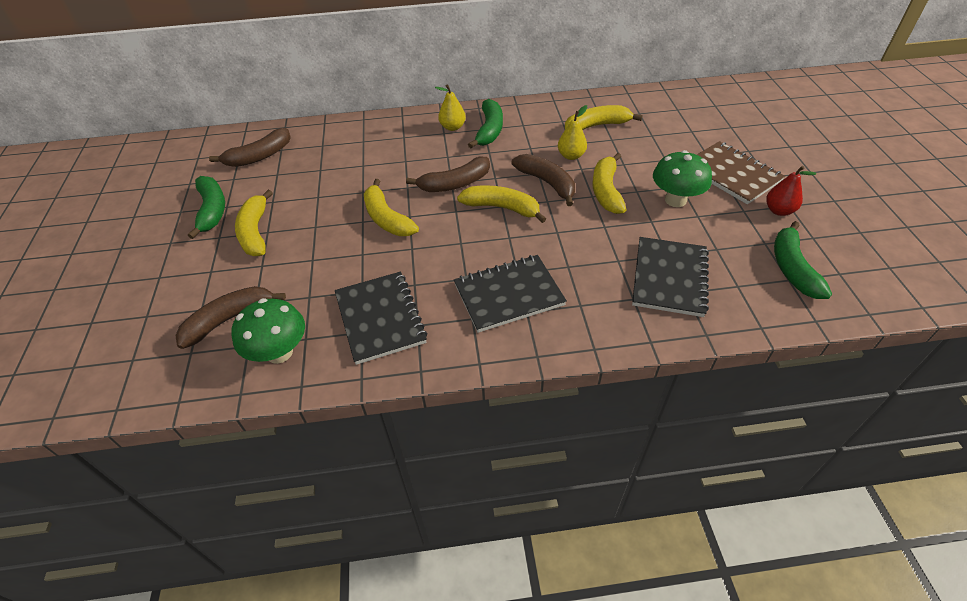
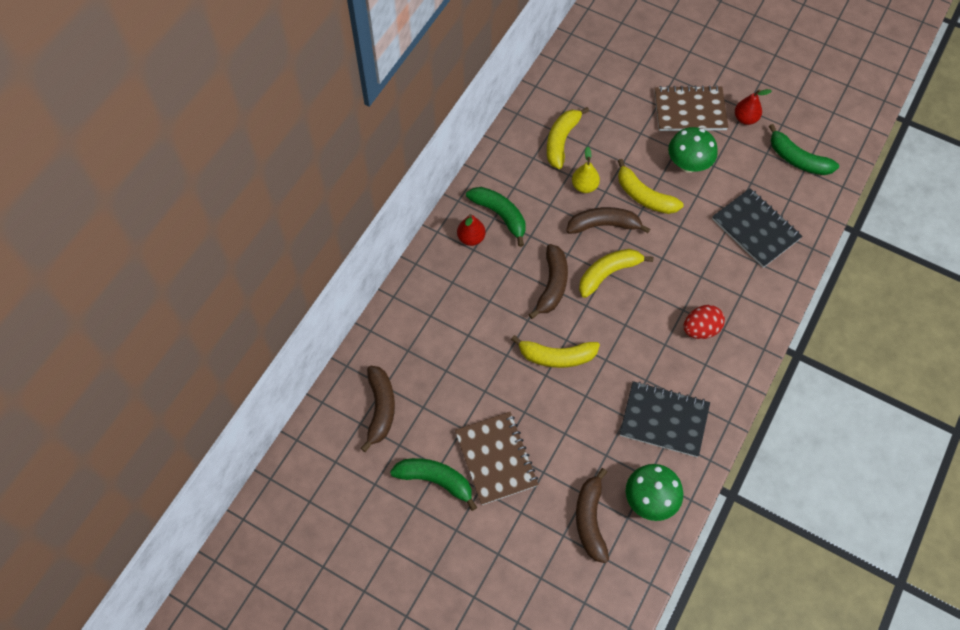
camera: 55 degrees left, 15 degrees up
yellow banana [235,190,273,256] -> brown notebook [455,412,539,505]
yellow pear [435,84,466,131] -> red pear [457,214,486,246]
black notebook [454,255,567,333] -> red egg [683,305,725,339]

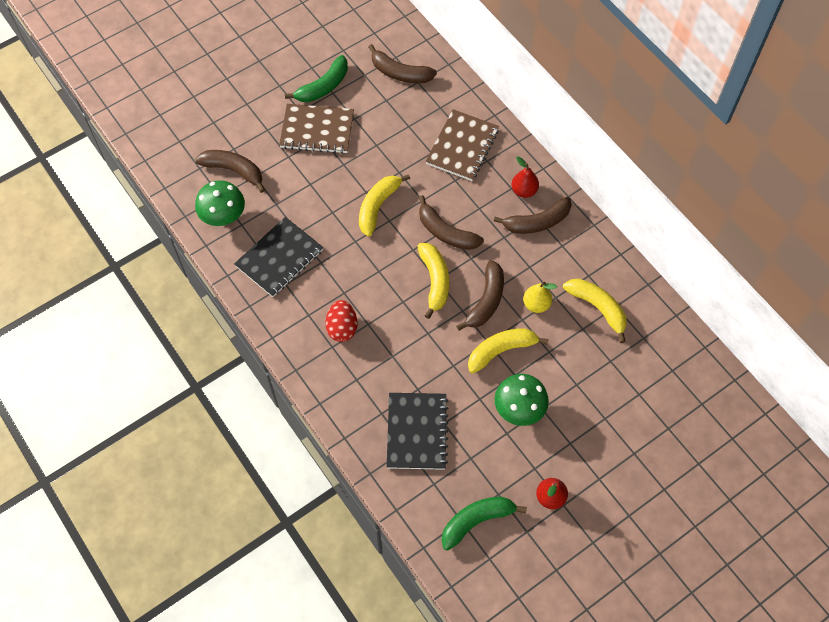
camera: 115 degrees right, 0 degrees up
green banana [466,187,525,247] -> brown banana [494,197,572,234]
brown notebook [654,85,728,131] -> brown notebook moved to [425,109,499,181]
black notebook [712,188,802,268] -> black notebook turned 75 degrees counterclockwise [387,393,448,470]

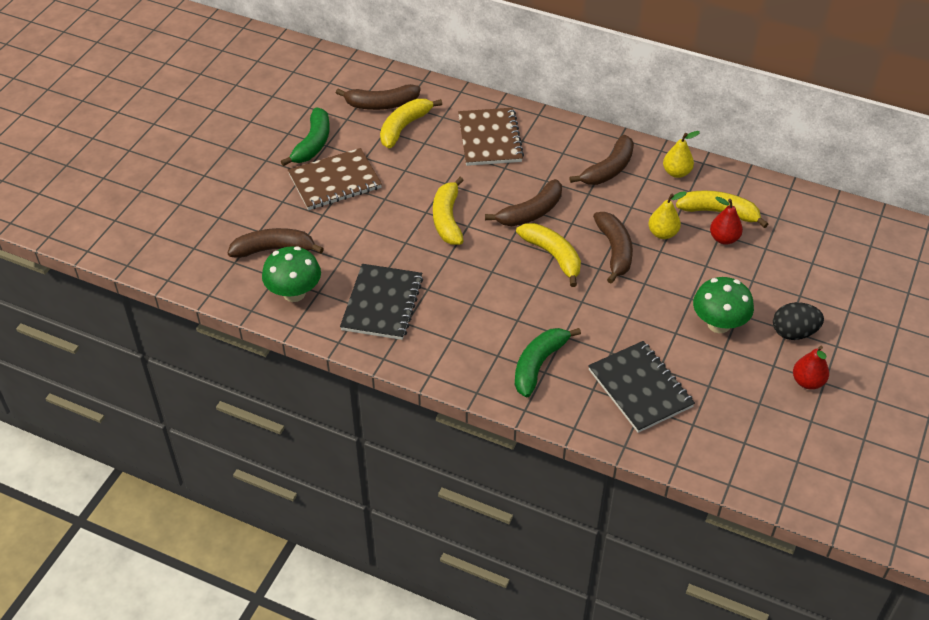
camera: 30 degrees left, 15 degrees down
red egg [325,300,357,342] -> none
brown banana [419,195,484,250] -> brown banana turned 45 degrees counterclockwise [485,179,562,226]
green banana [441,497,527,551] -> green banana moved to [515,328,581,397]
yellow banana [468,328,549,374] -> yellow banana moved to [380,99,442,148]
red pear [511,156,539,198] -> red pear moved to [710,197,743,245]
none -> yellow pear [663,131,700,178]
none -> black egg [773,302,824,340]

